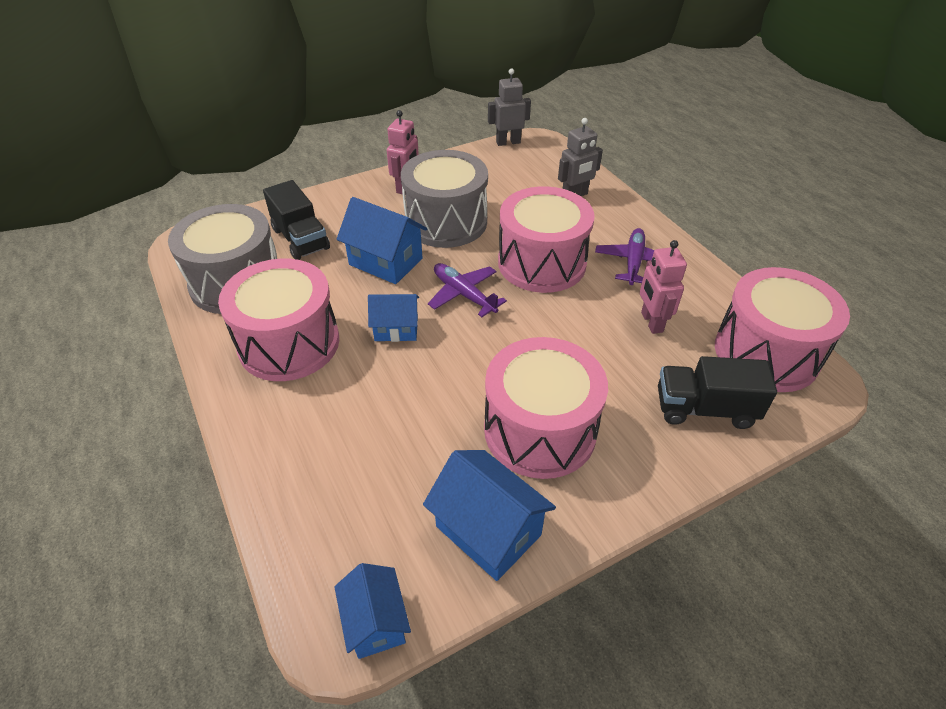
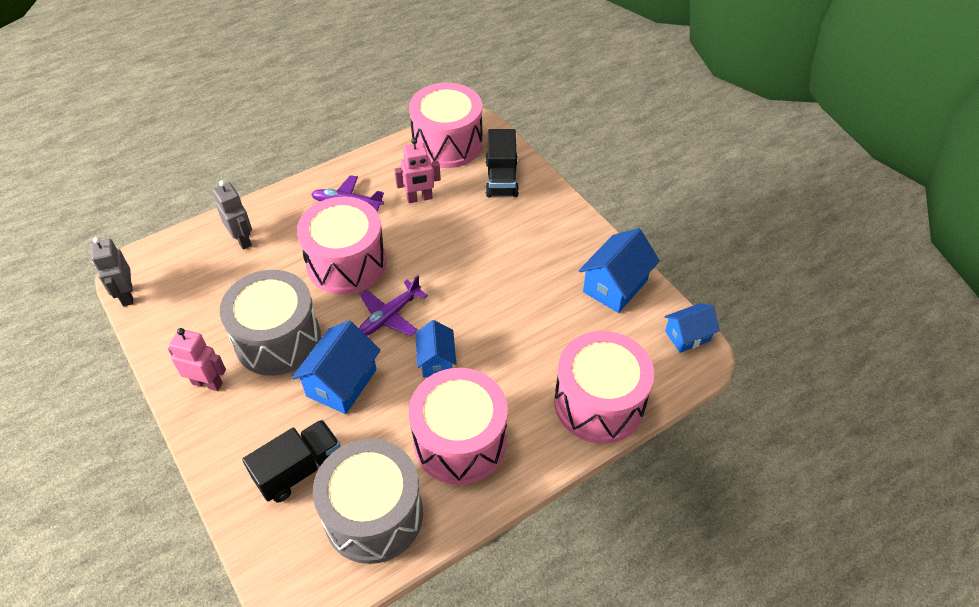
camera: 95 degrees left, 5 degrees up
pink drum [484,337,608,479] -> pink drum moved to [554,331,654,444]

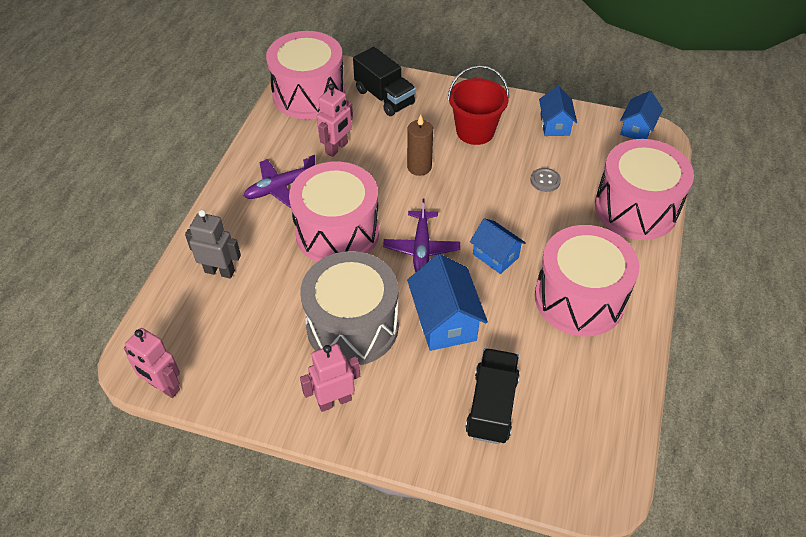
camera: 40 degrees left, 0 degrees up
grey robot [91,237,133,306] -> pink robot [124,328,180,398]
grey drum [313,439,423,564] -> none
blue house [579,228,660,313] -> blue house [539,86,577,136], size x0.64
none -> brown candle [407,115,433,176]
none -> red bucket [448,65,509,145]
none -> grey button [530,168,561,192]

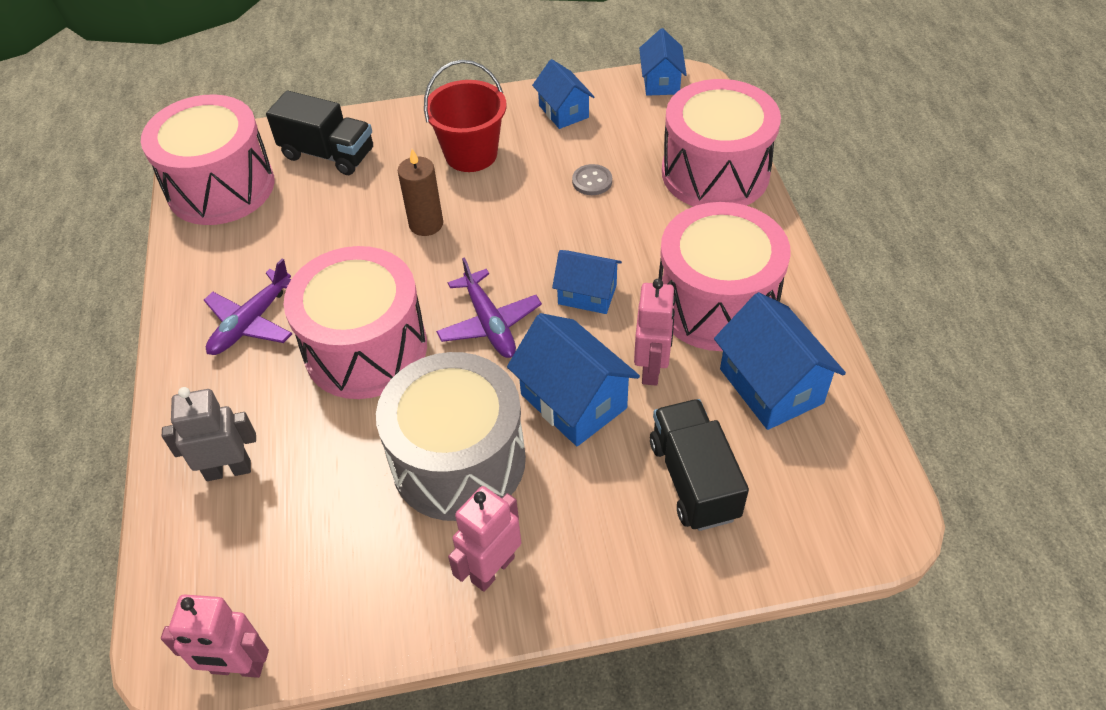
camera: 25 degrees left, 0 degrees up
pink robot [317,84,353,157] -> pink robot moved to [634,279,676,386]
none -> blue house [714,292,846,430]

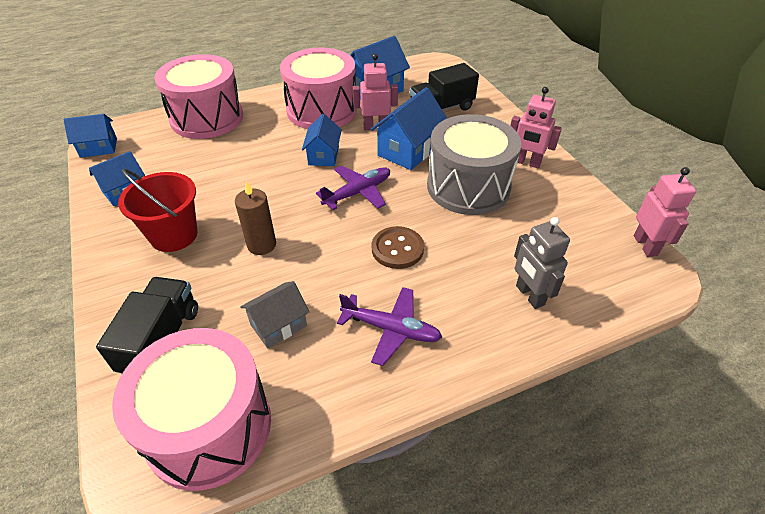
camera: 105 degrees left, 5 degrees down
pink drum [284,246,427,399] -> brown button [372,226,424,269]
grey button [572,164,612,195] -> none
none -> grey house [240,281,309,349]

